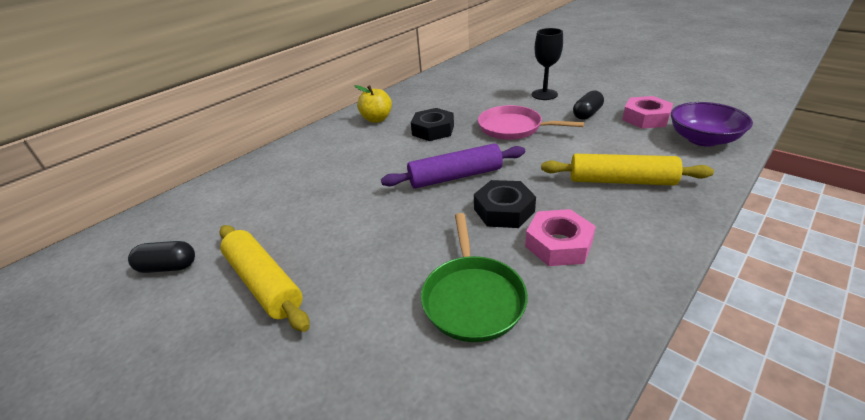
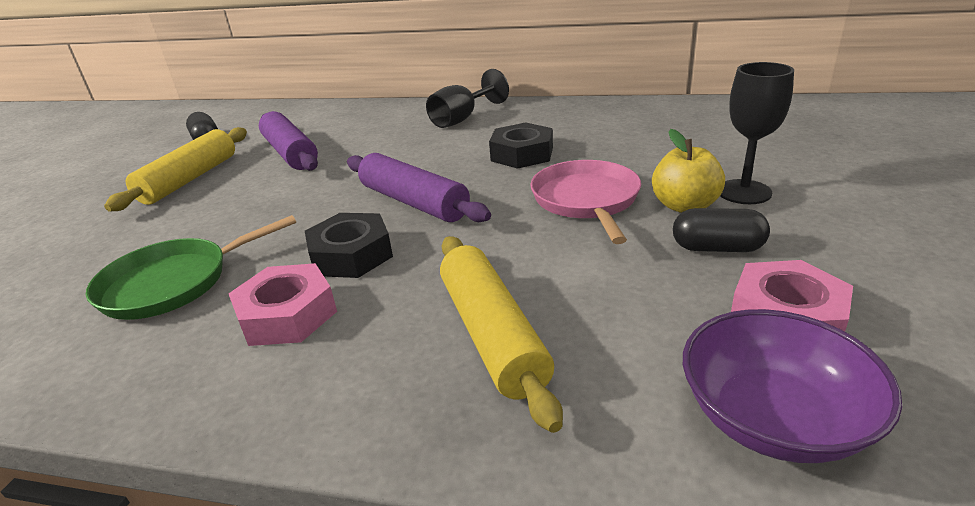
camera: 60 degrees right, 5 degrees down
yellow apple [355,85,392,123] -> yellow apple moved to [652,129,725,213]
none -> purple rolling pin [259,111,318,171]
none -> black goblet [426,69,509,128]

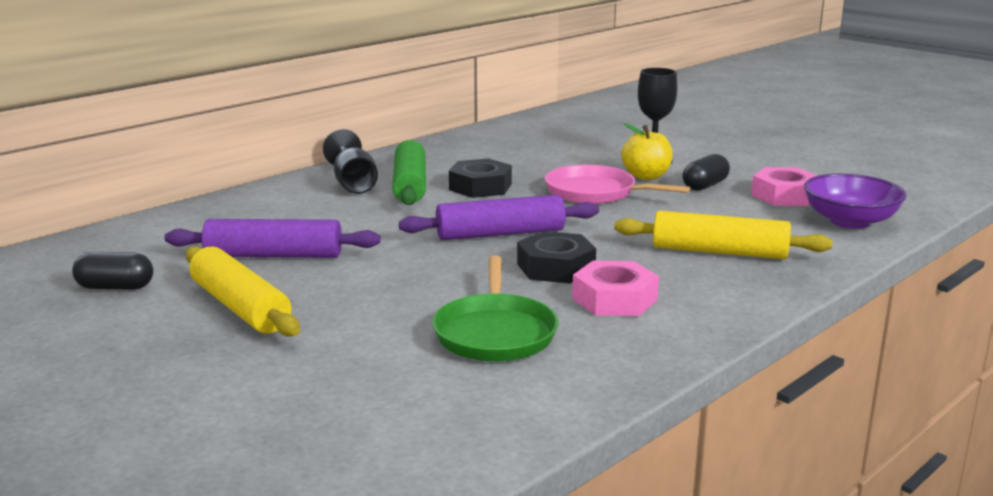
camera: 60 degrees left, 10 degrees down
none -> green rolling pin [392,140,426,205]

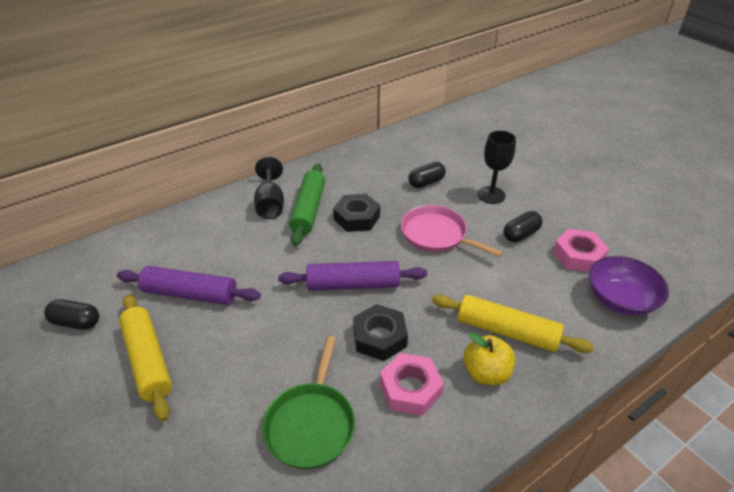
camera: 10 degrees right, 20 degrees up
yellow apple [621,123,673,180] -> yellow apple moved to [464,332,515,385]
none -> black capsule [408,162,446,188]

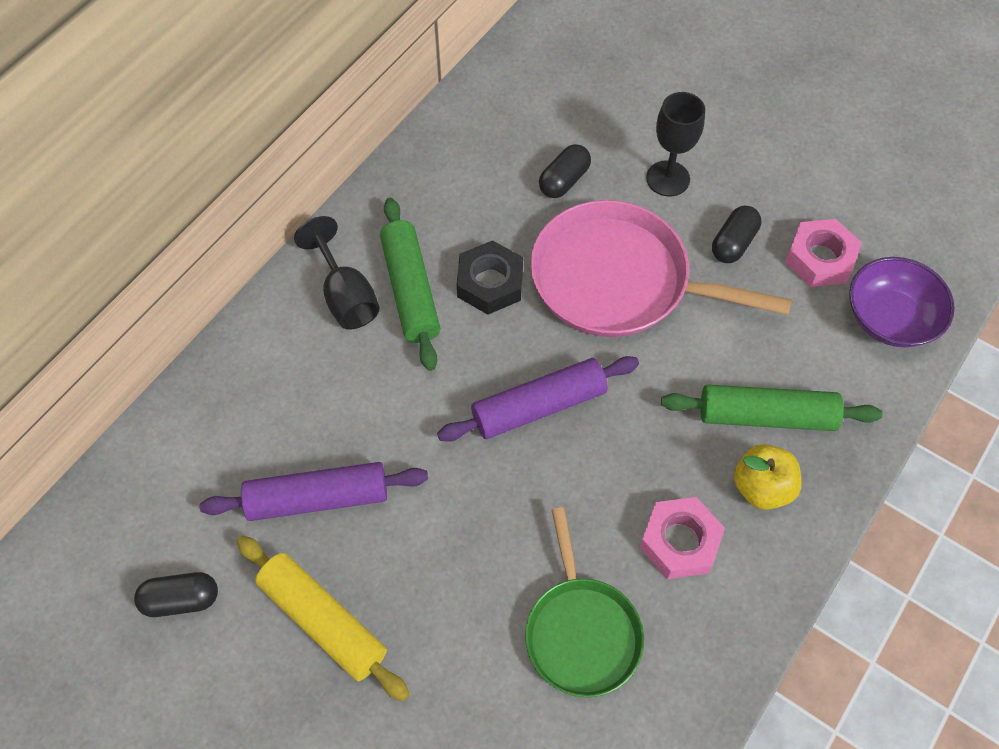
camera: 20 degrees left, 20 degrees up
black nut [353,304,408,361] -> none
pink pan [401,205,503,257] -> pink pan [531,200,792,337], size x1.57
yellow rolling pin [432,295,594,353] -> green rolling pin [661,385,882,431]

